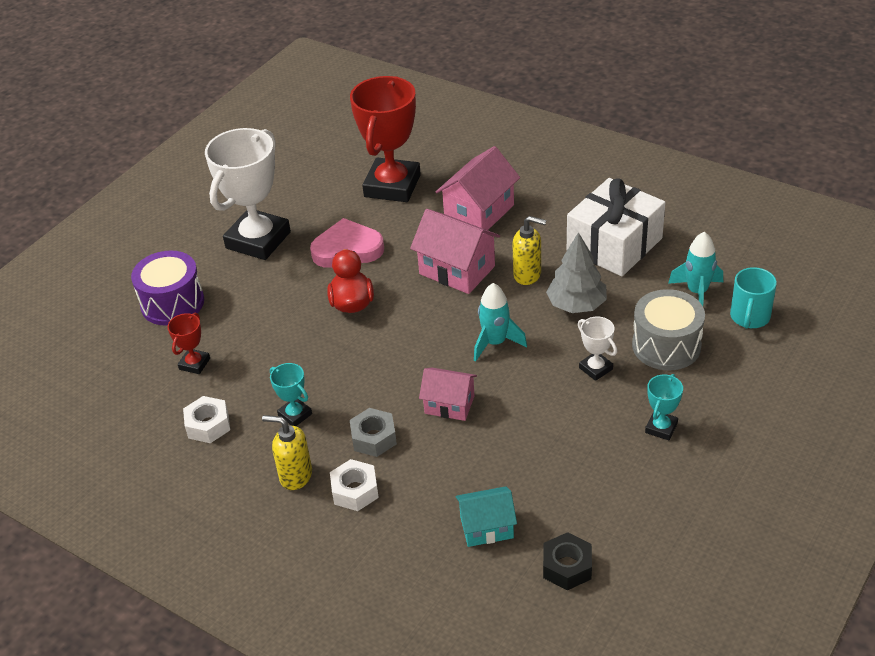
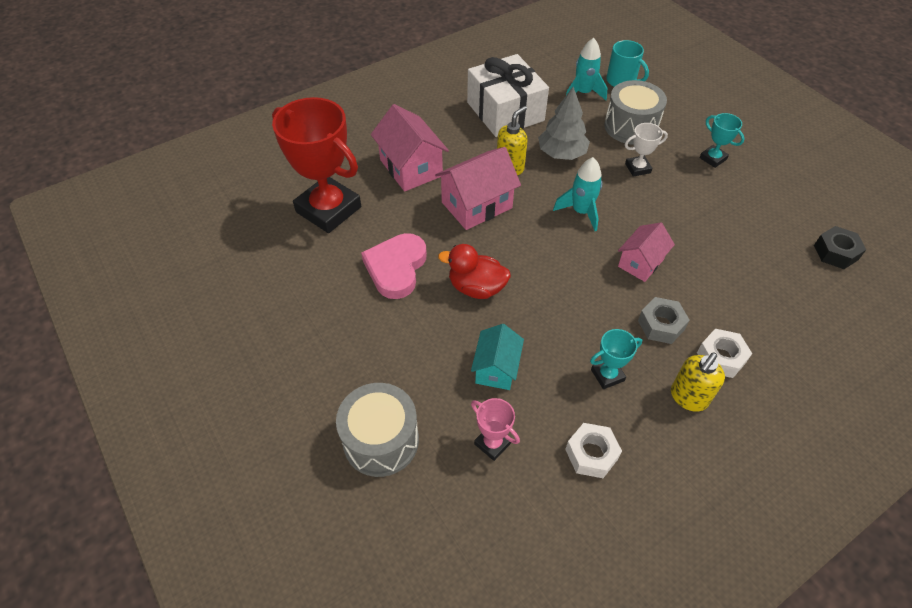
camera: 70 degrees left, 10 degrees up
purple drum [131,251,204,326] -> grey drum [336,383,419,477]
red trophy [167,313,210,374] -> pink trophy [471,398,520,461]
white trophy [205,128,291,260] -> none
turquoise house [455,486,517,547] -> turquoise house moved to [471,324,524,390]

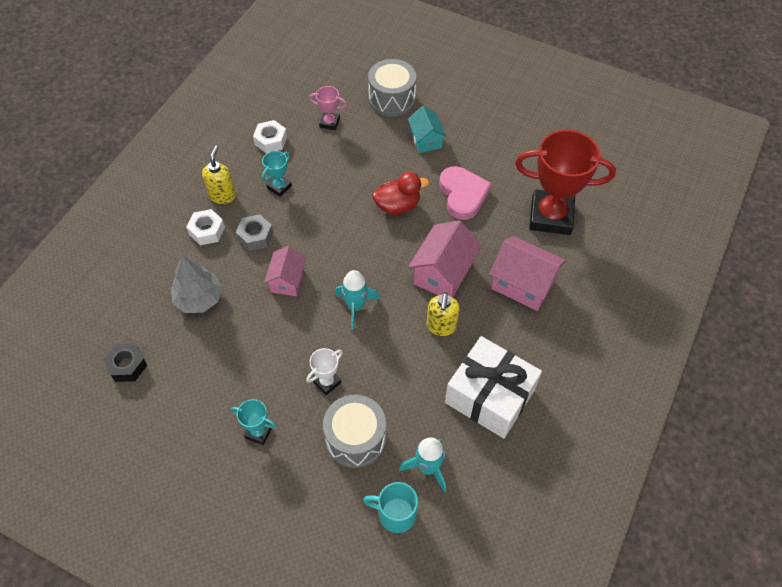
camera: 150 degrees right, 5 degrees up
turquoise house [471,324,524,390] -> turquoise house moved to [408,106,447,153]
grey tree [538,87,590,160] -> grey tree moved to [171,255,222,313]

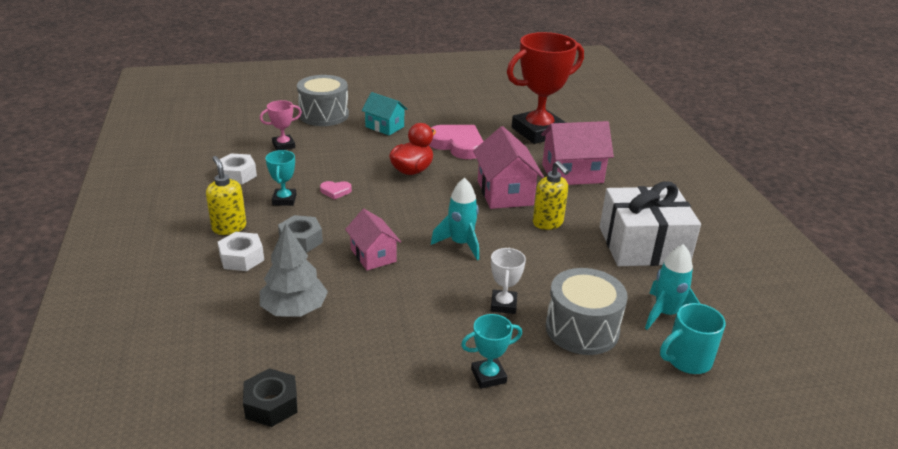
camera: 40 degrees left, 25 degrees down
none -> pink heart [320,181,352,200]

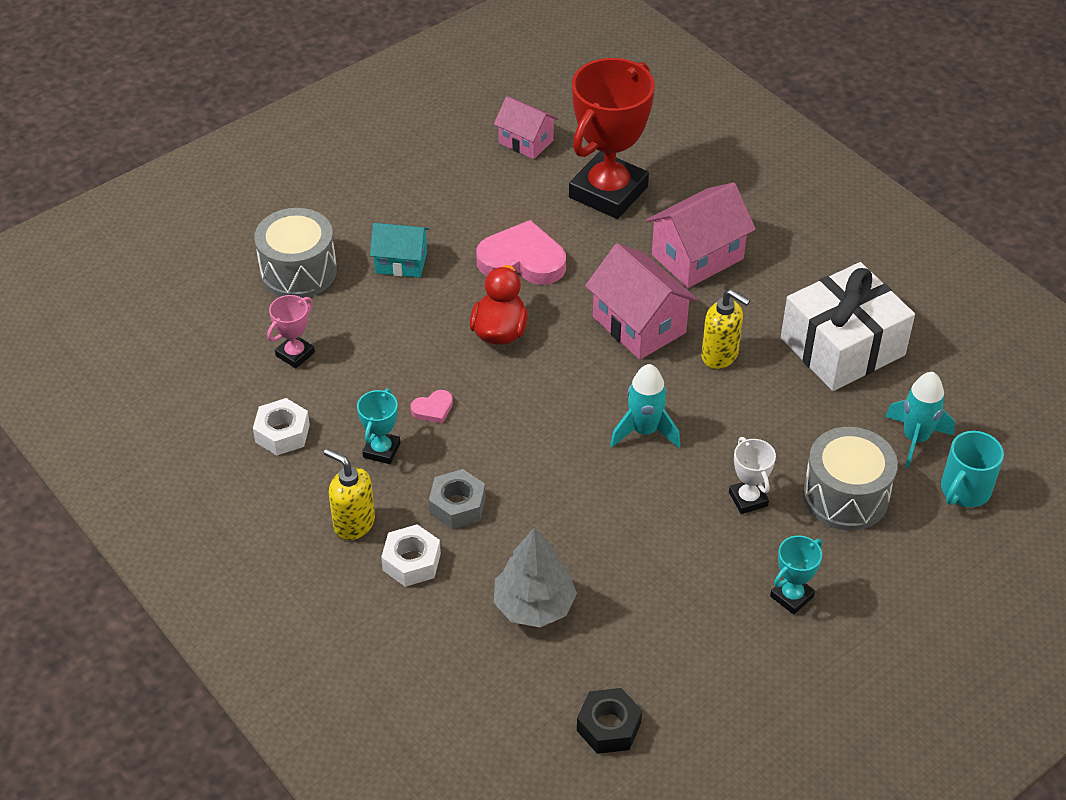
camera: 25 degrees left, 15 degrees up
turquoise trophy [265,150,297,206] -> turquoise trophy turned 45 degrees clockwise [357,388,400,464]
pink house [345,209,401,270] -> pink house moved to [494,96,558,159]

